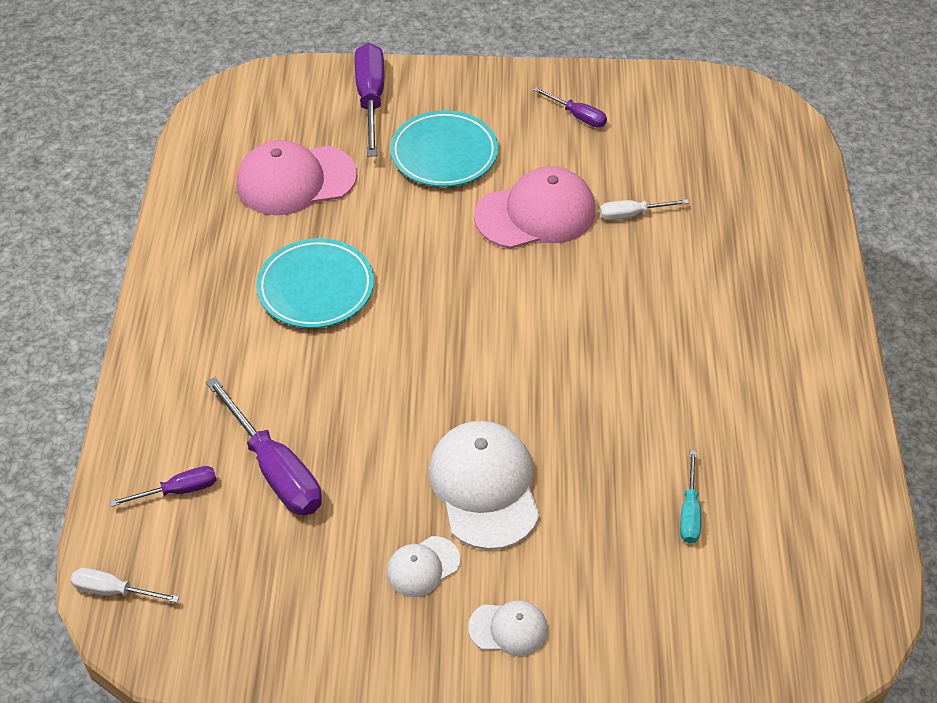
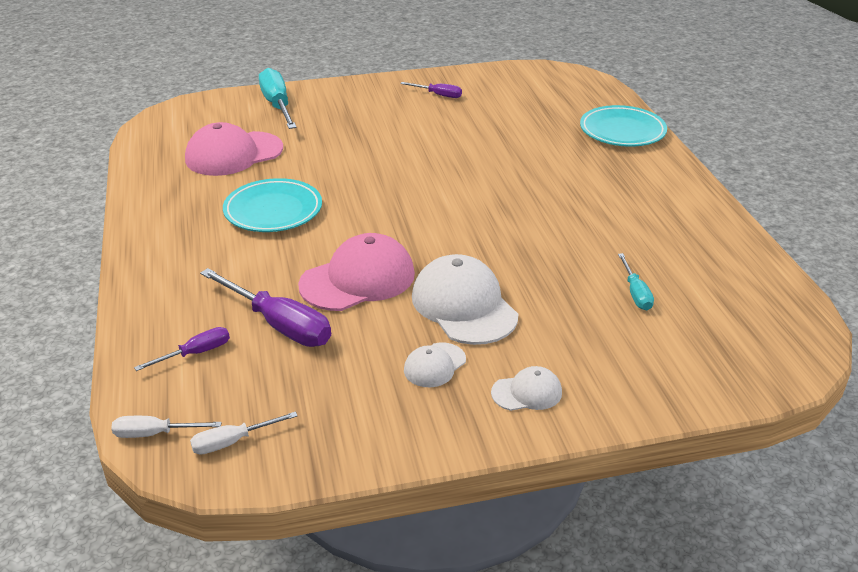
camera: 15 degrees left, 15 degrees down
purple screwdriver [355,43,384,157] -> turquoise screwdriver [259,68,297,129]
turquoise plate [390,110,498,187] -> turquoise plate moved to [580,105,667,147]
pink cap [474,166,595,249] -> pink cap moved to [298,233,415,311]
white screwdriver [600,199,689,220] -> white screwdriver moved to [190,412,298,455]

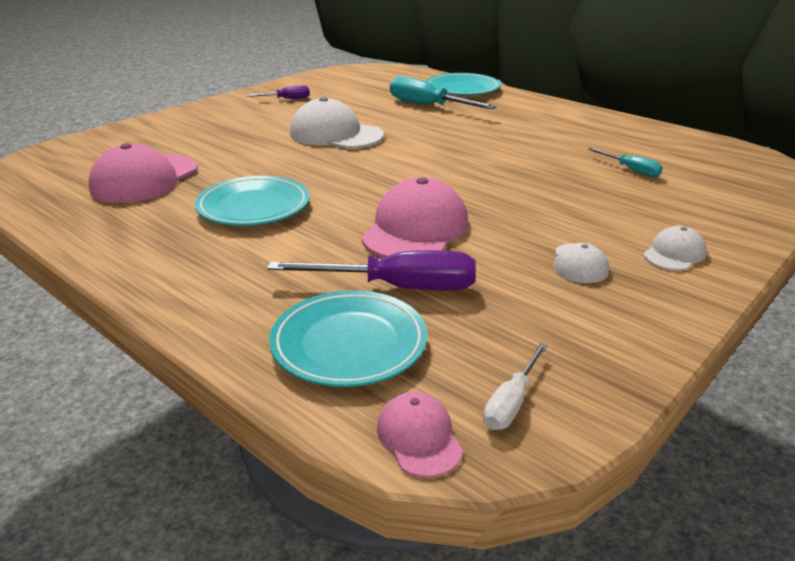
camera: 35 degrees left, 5 degrees down
white screwdriver [111,416,222,438] -> pink cap [377,392,463,478]
purple screwdriver [134,327,230,371] -> turquoise plate [269,290,427,387]
turquoise screwdriver [259,68,297,129] -> turquoise screwdriver moved to [390,76,497,109]
white cap [412,254,518,345] -> white cap moved to [290,97,384,149]

